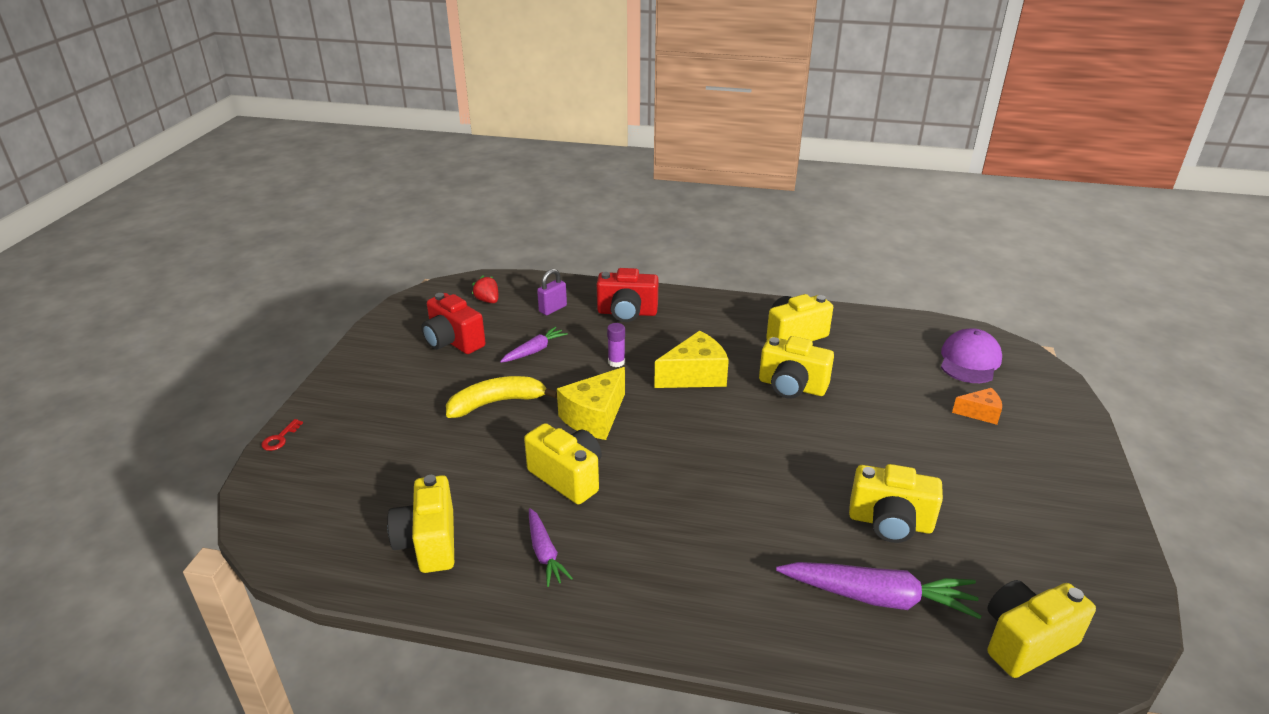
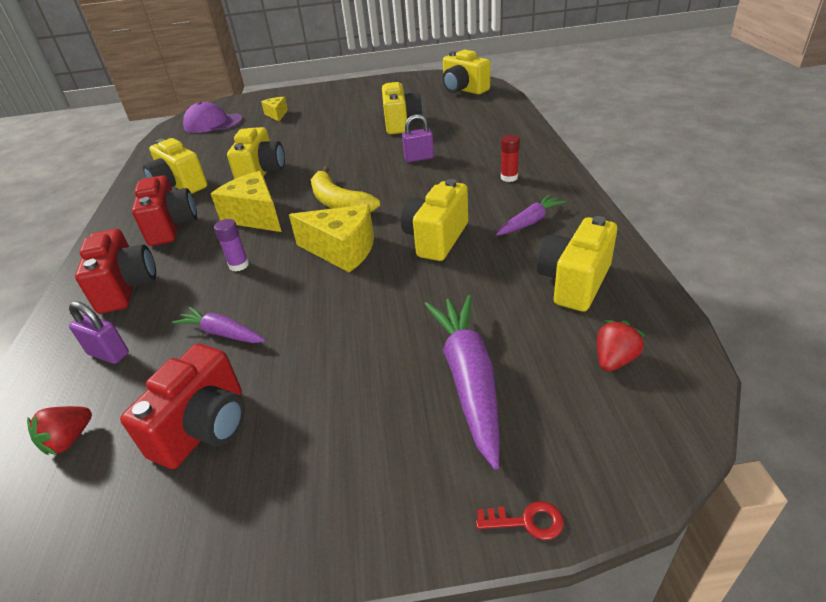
camera: 105 degrees left, 5 degrees up
yellow camera [387,475,454,573] -> yellow camera turned 150 degrees clockwise [537,216,617,312]
yellow banana [446,376,557,418] -> yellow banana moved to [311,166,380,213]
purple carrot [776,562,982,619] -> purple carrot moved to [424,295,500,470]
orange cheese [952,388,1002,425] -> yellow cheese [261,97,288,121]
none -> red camera [132,175,197,246]
none -> purple padlock [402,114,434,162]
none -> red glue stick [501,135,520,182]
none -> red strawberry [597,320,646,371]

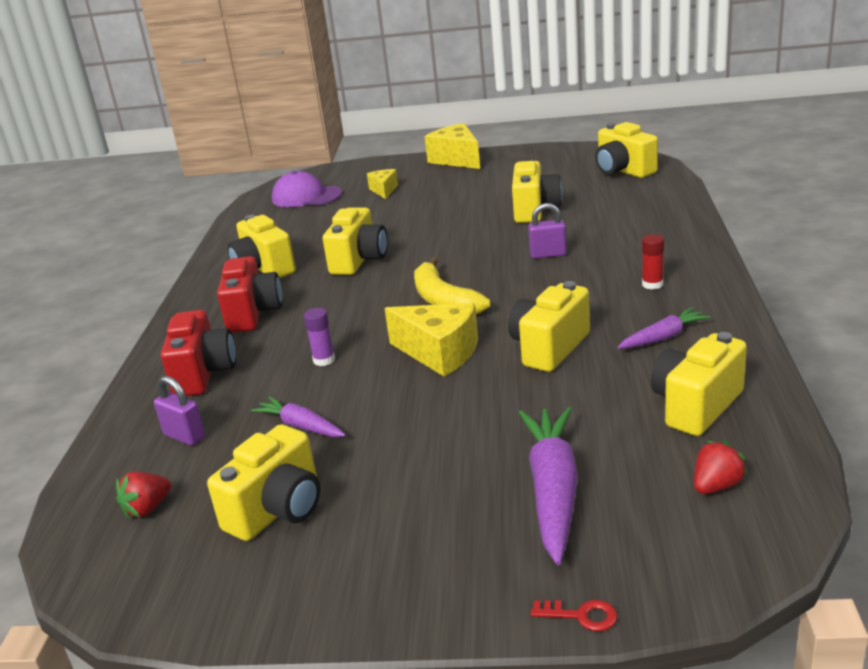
camera: 10 degrees right, 10 degrees down
red camera [120,344,245,469] -> yellow camera [207,424,320,541]
yellow cheese [211,171,282,232] -> yellow cheese moved to [425,123,480,169]

